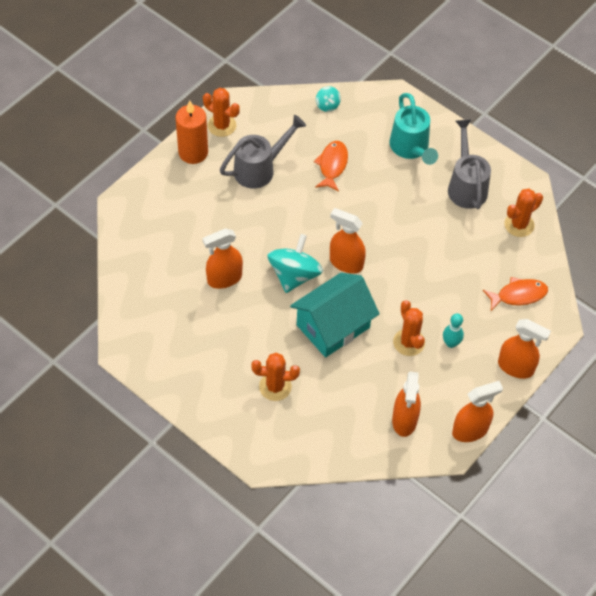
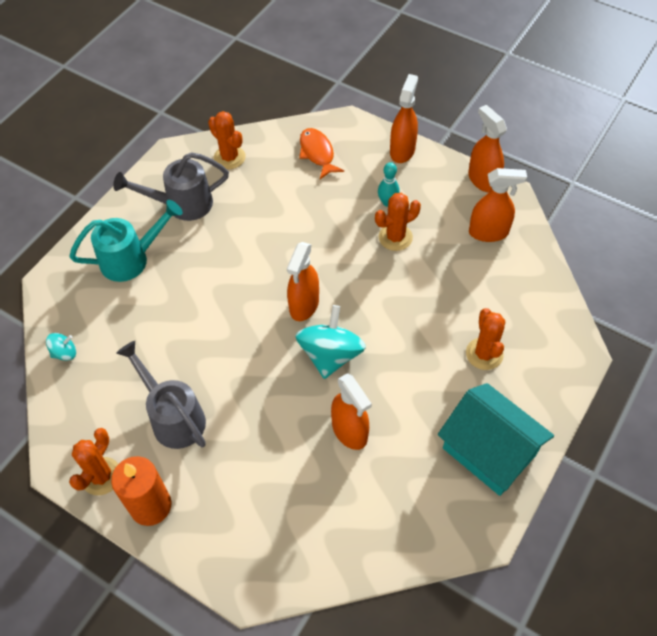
camera: 95 degrees left, 0 degrees up
turquoise spinning top [267,234,323,293] -> turquoise spinning top turned 90 degrees clockwise [296,305,366,379]
turquoise house [290,272,380,357] -> turquoise house moved to [438,383,554,496]
orange fish [314,141,348,192] -> none

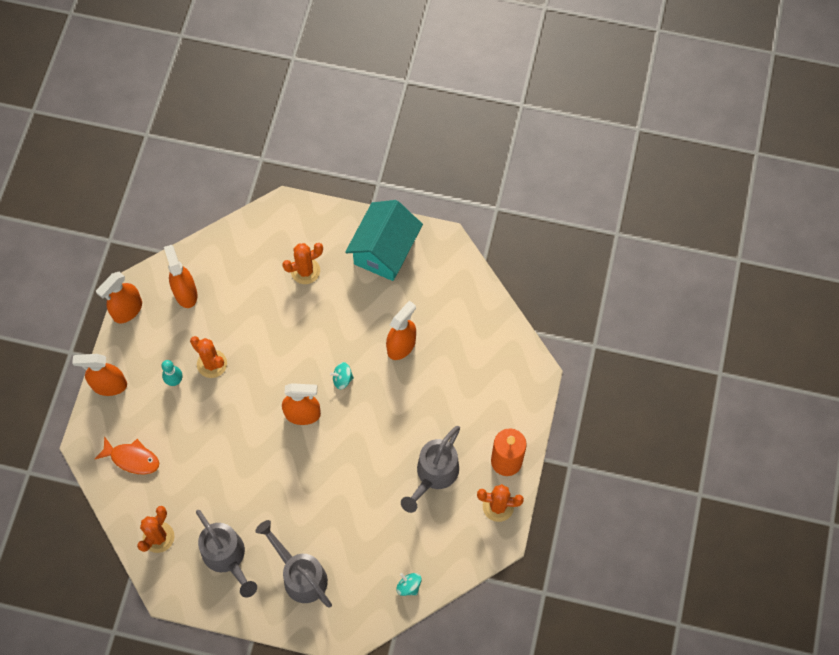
camera: 110 degrees left, 10 degrees up
turquoise watering can [69,200,183,282] -> grey watering can [255,520,332,608]
turquoise spinning top [296,305,366,379] -> turquoise spinning top [330,362,354,389], size x0.48
orange fish [299,128,344,179] -> orange fish turned 120 degrees counterclockwise [95,436,159,475]

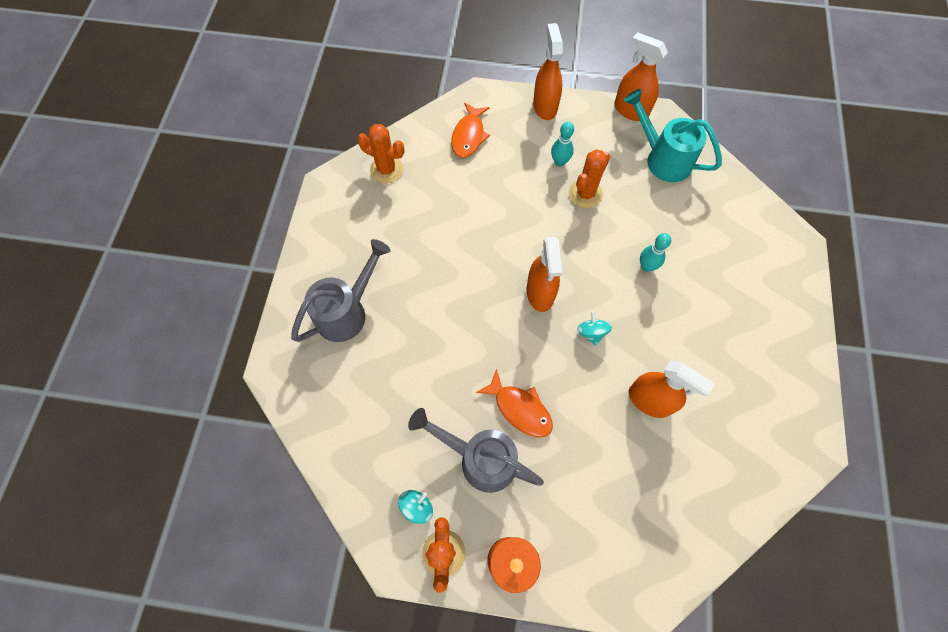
camera: 85 degrees right, 0 degrees up
orange spray bottle [164,245,198,308] -> turquoise watering can [624,89,722,182]
grey watering can [196,510,257,597] -> none
orange cactus [282,243,323,284] -> none
turquoise house [345,200,423,281] -> none
turquoise spinning top [396,573,422,596] -> turquoise spinning top moved to [398,490,433,524]
none -> orange fish [476,369,553,438]
none -> turquoise bowling pin [640,233,671,272]

